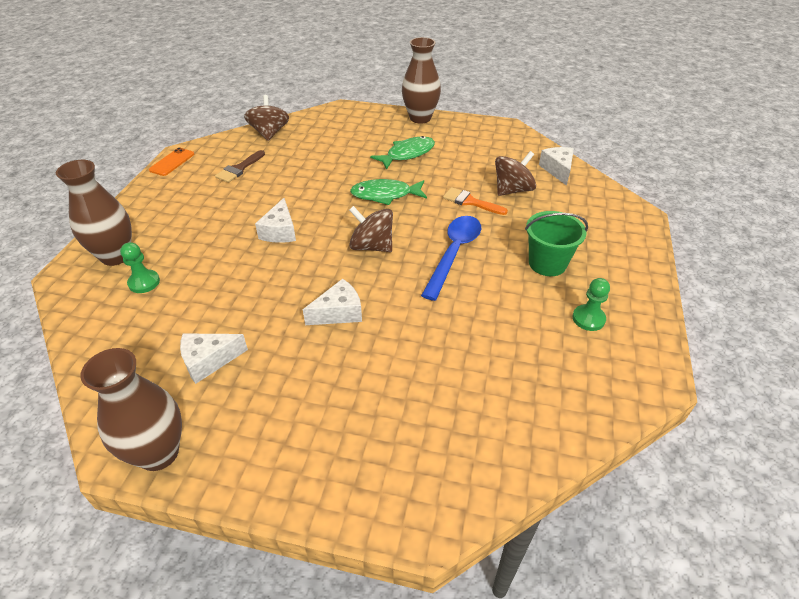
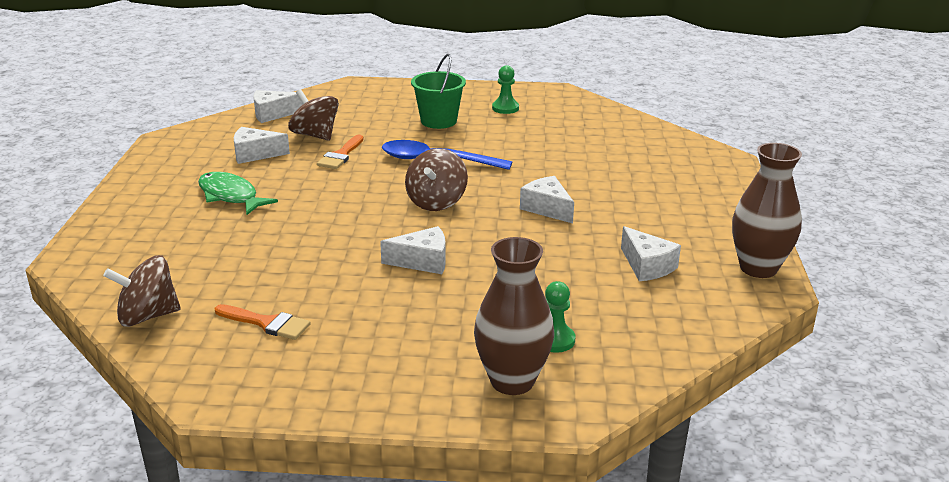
camera: 100 degrees left, 15 degrees down
orange phone [149,148,194,176] -> none
brown brush [215,150,265,183] -> orange brush [215,304,311,340]
green fish [350,179,427,205] -> none
brown vase [402,37,441,124] -> none
none -> white cheese [234,127,290,164]

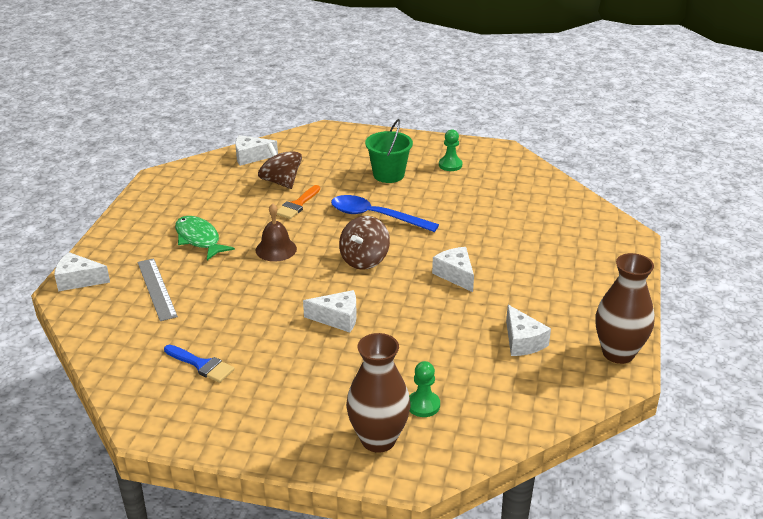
camera: 10 degrees right, 5 degrees up
brown spinning top [103,255,181,327] -> none
orange brush [215,304,311,340] -> blue brush [164,345,234,383]
white cheese [234,127,290,164] -> white cheese moved to [54,252,110,291]
none -> grey ruler [138,258,178,321]
none -> brown bell [256,203,297,262]

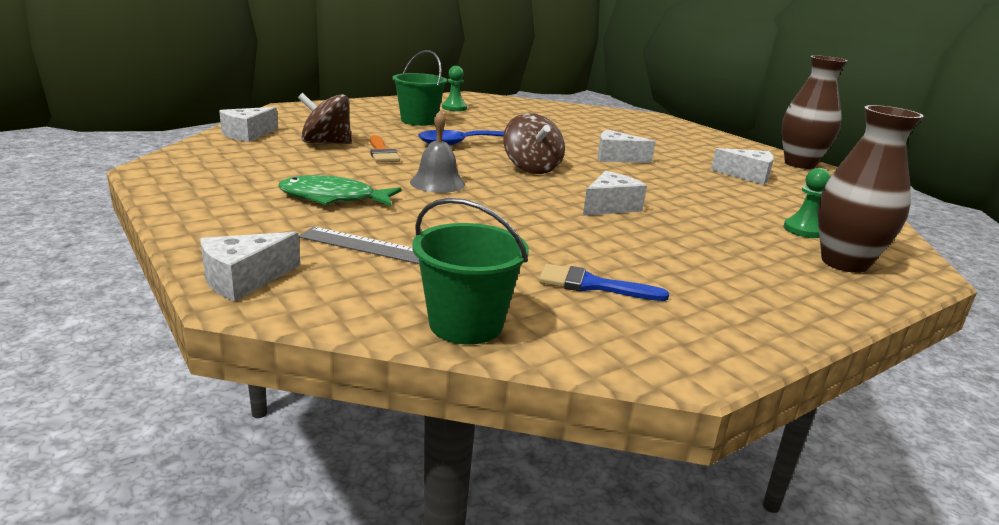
camera: 50 degrees left, 10 degrees down
blue brush [164,345,234,383] -> blue brush turned 150 degrees counterclockwise [539,264,669,301]
brown bell [256,203,297,262] -> grey bell [410,110,465,193]
none -> green bucket [412,198,529,345]

